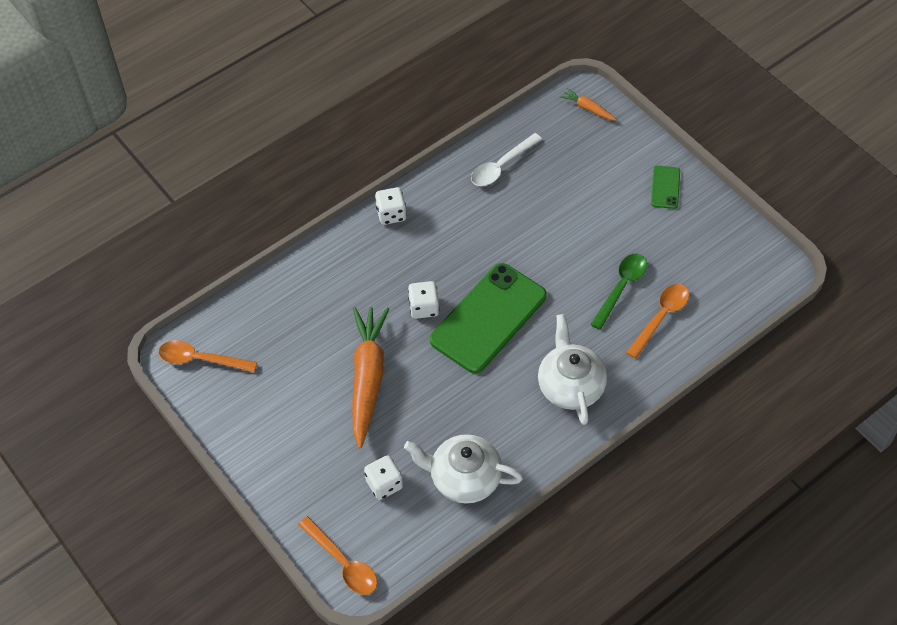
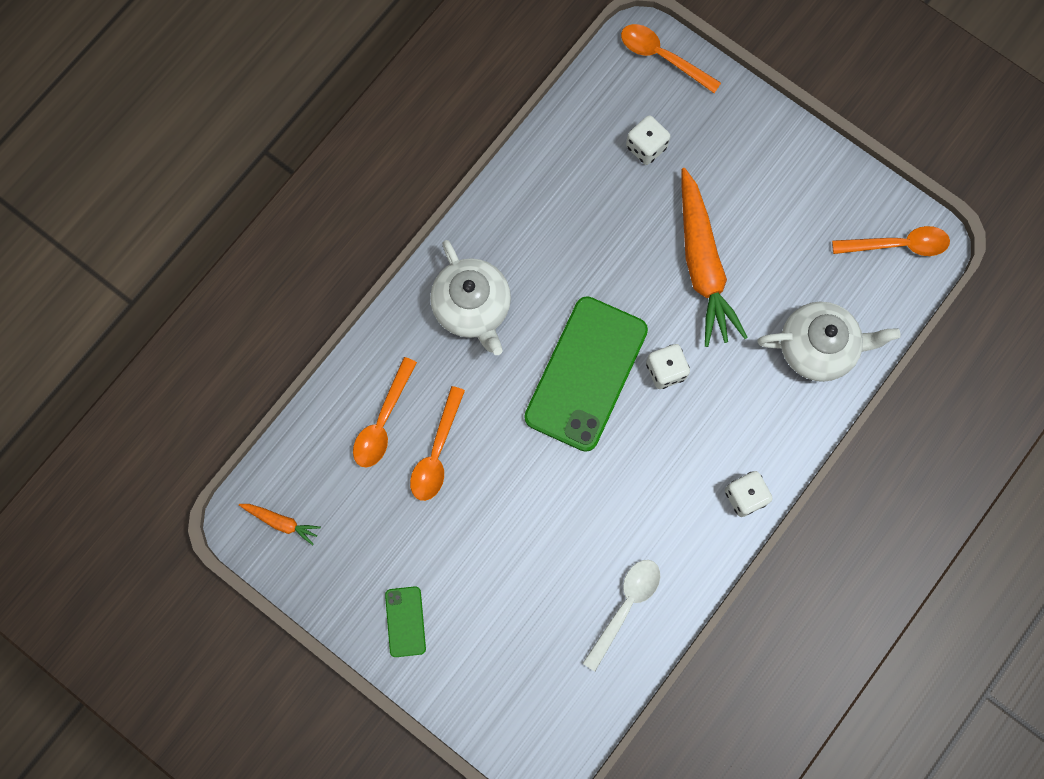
camera: 165 degrees right, 20 degrees up
white teapot [404,434,523,504] -> white teapot moved to [757,301,901,382]
orange carrot [560,88,617,121] -> orange carrot moved to [239,504,321,545]
green spoon [590,253,647,330] -> orange spoon [410,386,465,501]

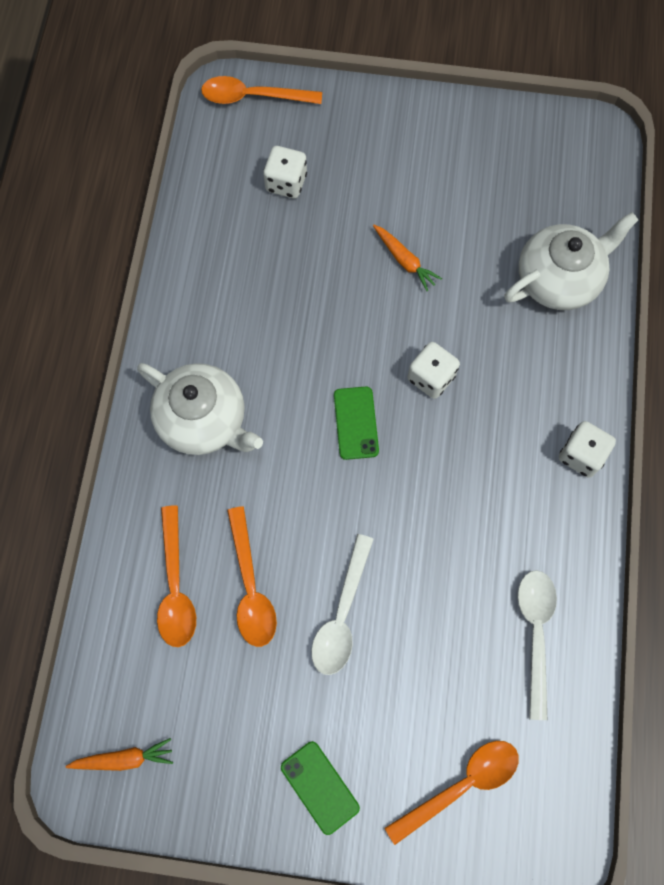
camera: 30 degrees left, 5 degrees down
green phone [524,296,648,452] -> green phone [334,387,379,460], size x0.44
orange carrot [682,168,748,347] -> orange carrot [373,225,442,291], size x0.44
orange spoon [832,226,950,256] -> orange spoon moved to [385,741,519,845]
none -> white spoon [311,534,374,675]

